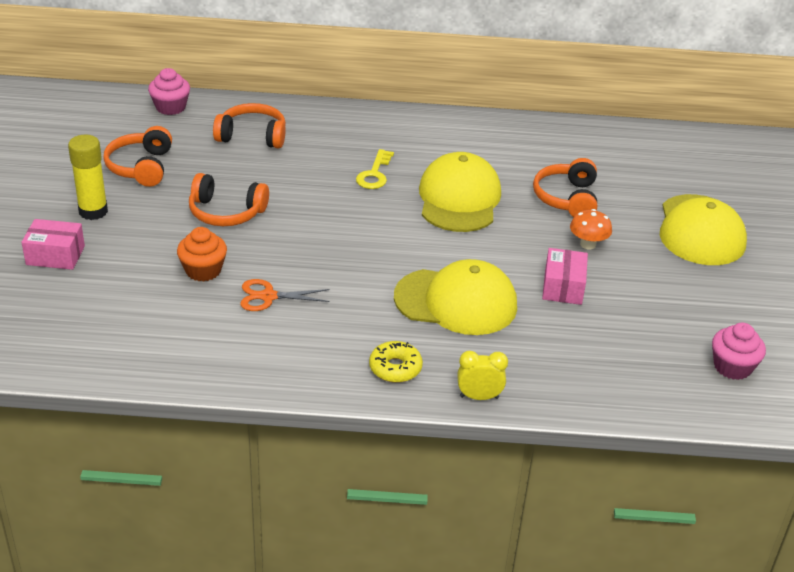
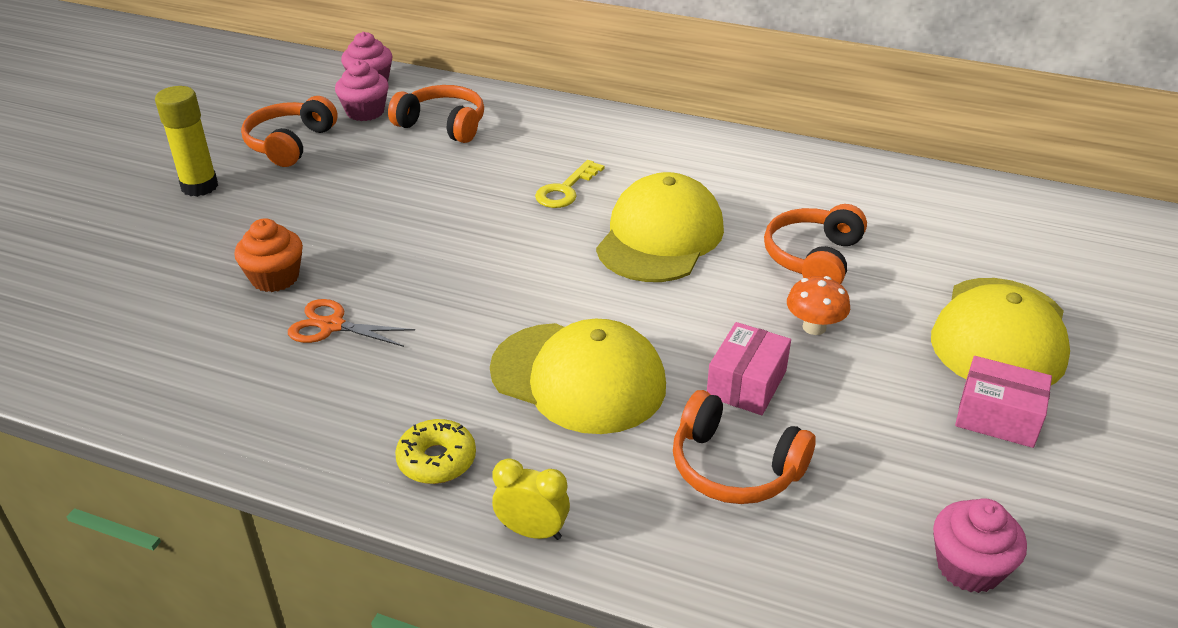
camera: 20 degrees right, 0 degrees up
pink box [21,219,85,270] -> pink box moved to [955,356,1052,448]
orange headphones [189,173,269,226] -> orange headphones moved to [673,390,816,504]
none -> pink cupcake [335,60,389,121]

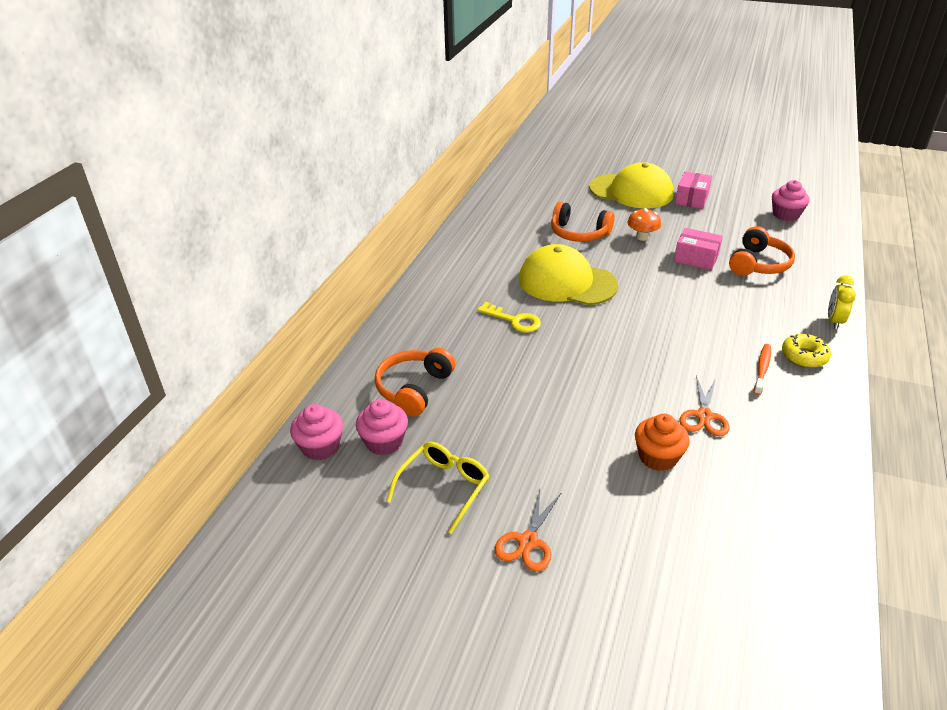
camera: 90 degrees left, 0 degrees up
yellow glue stick [155,86,218,197] -> orange scissors [495,489,562,571]
orange headphones [241,96,338,167] -> yellow glasses [386,442,489,534]
yellow cap [490,319,666,434] -> none
none -> orange toothbrush [754,344,771,395]

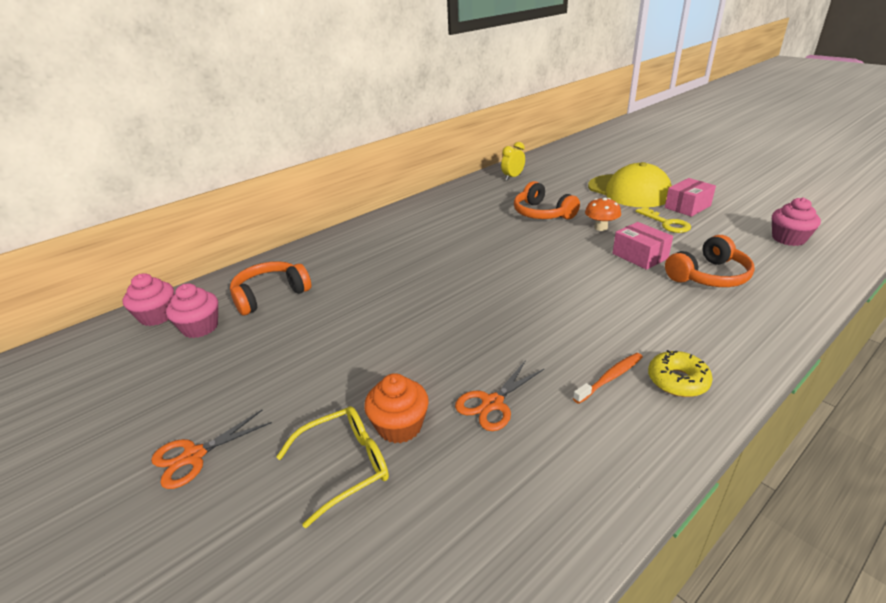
camera: 30 degrees right, 5 degrees down
yellow glasses [386,442,489,534] -> yellow glasses moved to [276,406,389,528]
yellow key [477,302,541,333] -> yellow key moved to [636,207,691,233]
yellow cap [519,244,618,305] -> none
yellow clock [828,275,856,329] -> yellow clock moved to [501,142,525,180]

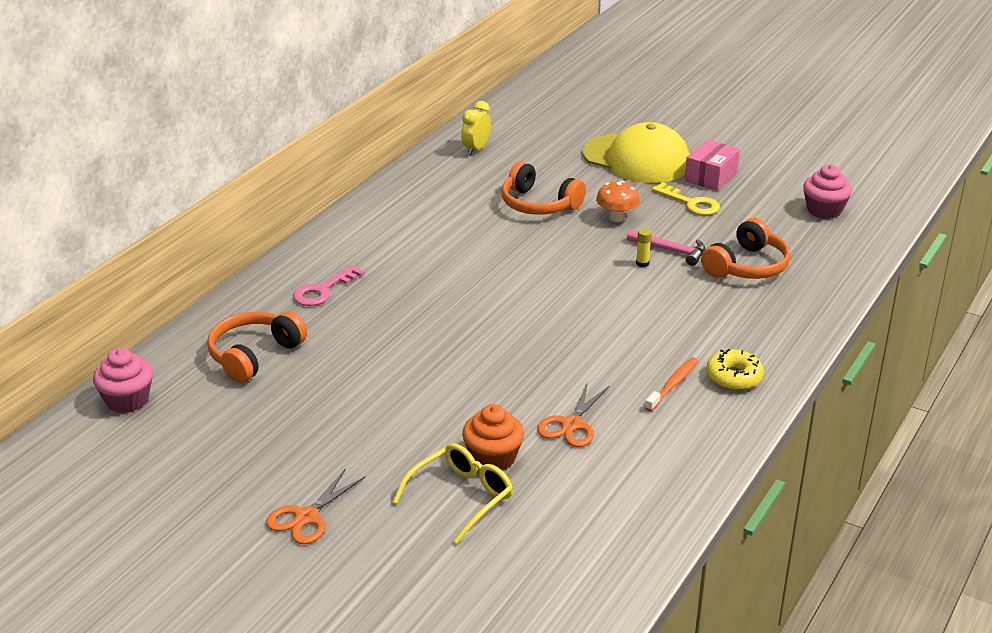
camera: 20 degrees left, 0 degrees up
pink cupcake [166,283,218,338] -> none
pink box [613,222,673,270] -> pink hammer [627,229,705,266]
none -> pink key [293,265,365,306]
none -> yellow glue stick [636,228,652,267]

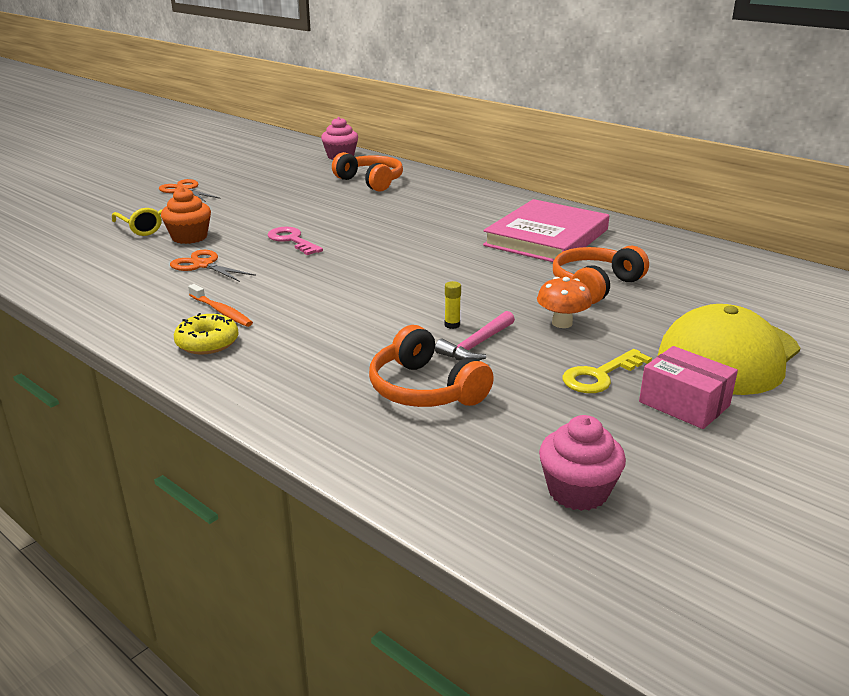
camera: 100 degrees right, 5 degrees down
pink key [293,265,365,306] -> pink key moved to [267,227,323,255]
yellow clock [461,101,491,155] -> none
none -> pink book [483,199,609,265]

